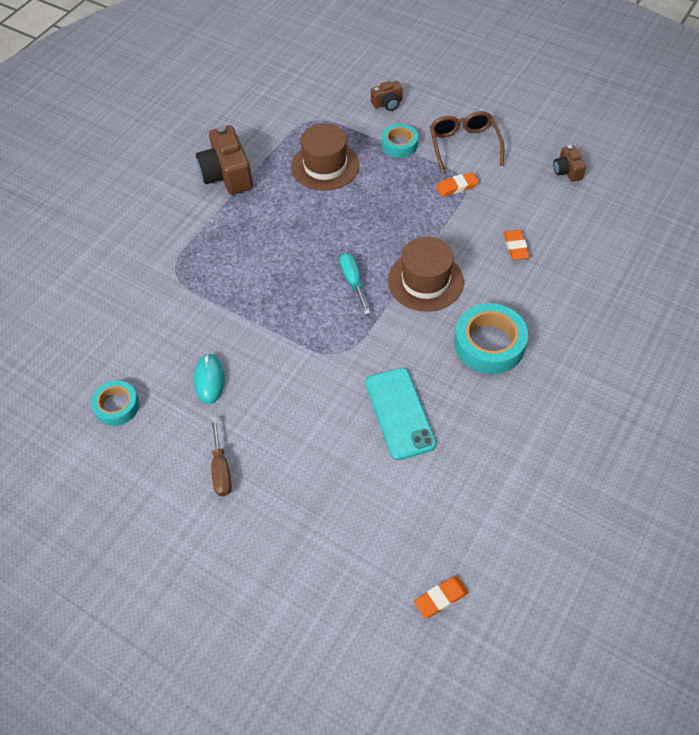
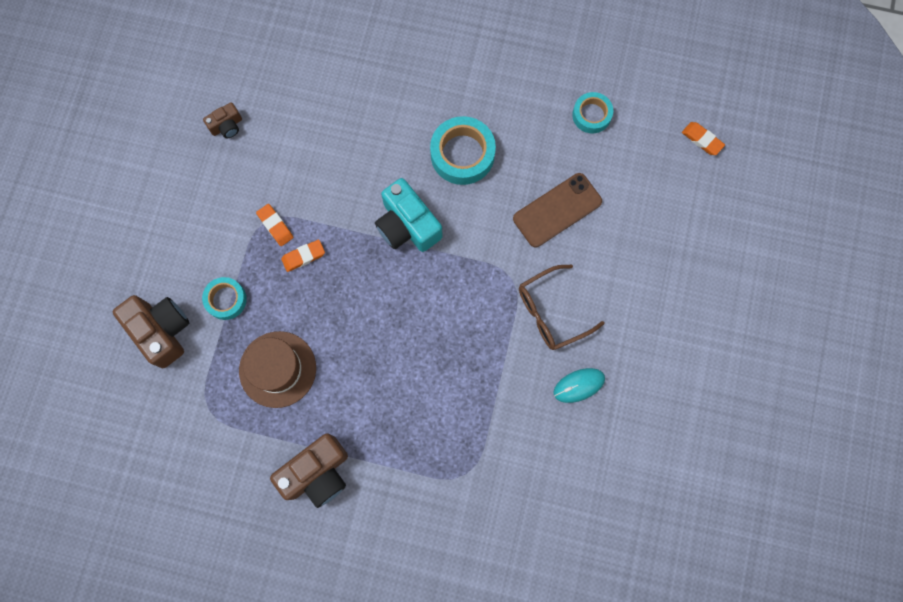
camera: 110 degrees left, 20 degrees up
turquoise tape [91,380,140,426] -> turquoise tape moved to [572,92,613,133]
brown screwdriver [211,417,232,496] -> none
turquoise screwdriver [339,253,370,315] -> none
turquoise phone [365,368,436,460] -> brown phone [513,173,602,247]
brown camera [371,81,403,111] -> brown camera [113,295,189,368], size x1.91
brown hat [388,237,464,312] -> turquoise camera [375,178,442,252]
brown glasses [430,111,504,174] -> brown glasses moved to [519,265,604,350]
orange eraser [504,230,530,260] -> orange eraser moved to [281,240,325,272]

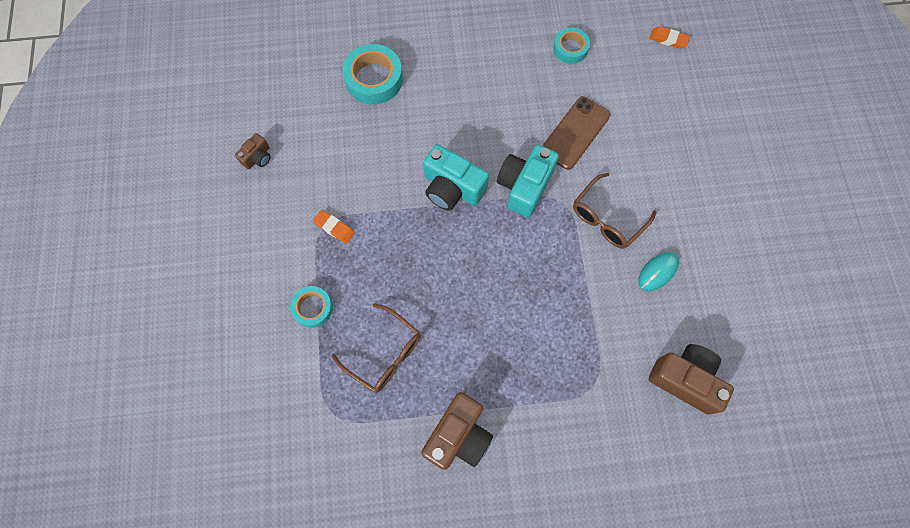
camera: 20 degrees left, 5 degrees down
brown camera [113,295,189,368] -> brown camera moved to [649,344,734,415]
brown hat [239,331,316,408] -> brown glasses [331,303,421,393]
orange eraser [281,240,325,272] -> none
turquoise tape [430,116,496,185] -> turquoise tape moved to [342,44,403,105]
none -> turquoise camera [497,145,559,217]

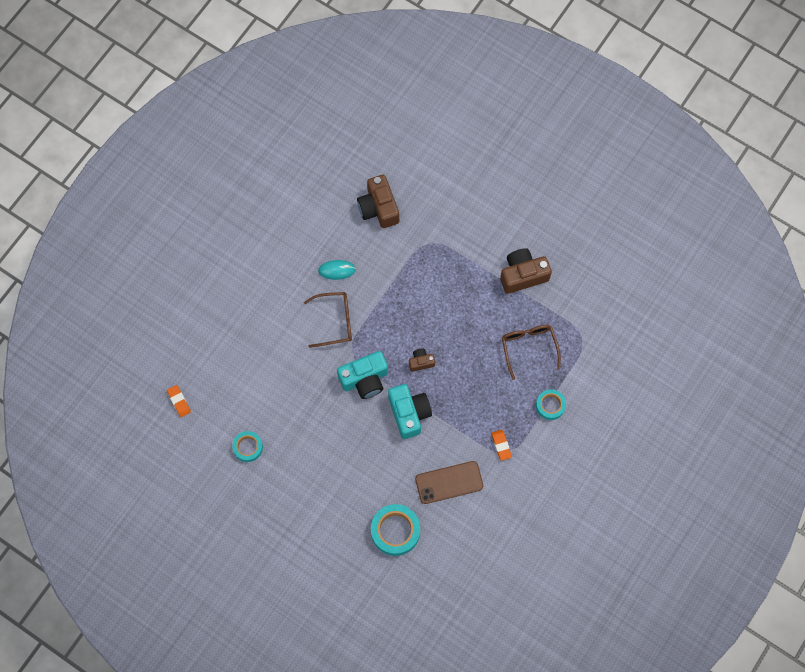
camera: 140 degrees left, 0 degrees up
brown camera [235,133,271,169] -> brown camera moved to [409,349,435,372]
brown phone [542,96,610,170] -> brown phone moved to [415,461,483,504]

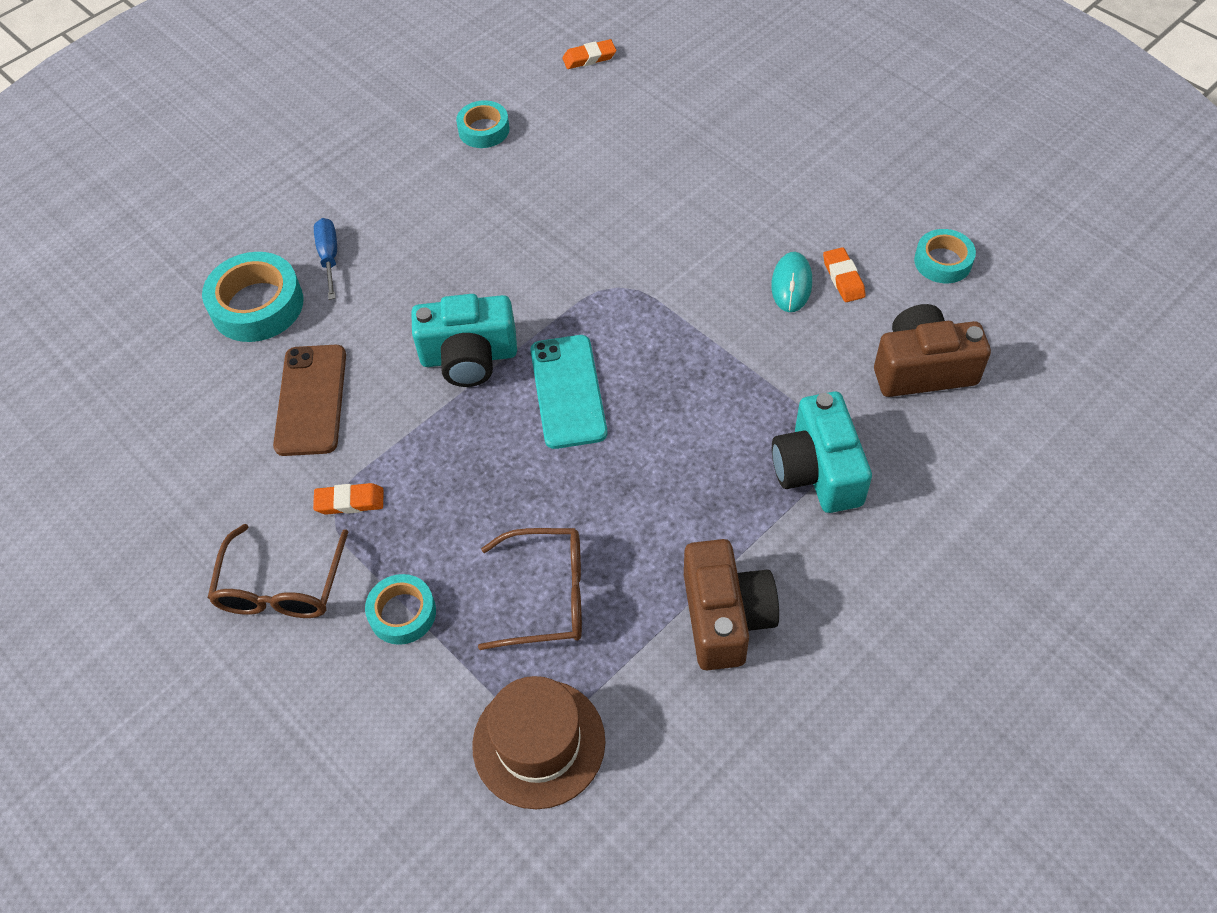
camera: 105 degrees right, 15 degrees down
brown glasses [304,292,352,348] -> brown glasses moved to [208,524,348,618]
turquoise camera [337,351,388,399] -> turquoise camera moved to [772,392,872,513]
brown camera [409,349,435,372] -> turquoise phone [531,335,607,449]
none -> blue screwdriver [314,218,337,300]
none -> brown hat [472,676,605,809]
none -> orange eraser [823,247,866,302]
none -> turquoise tape [914,229,976,283]

